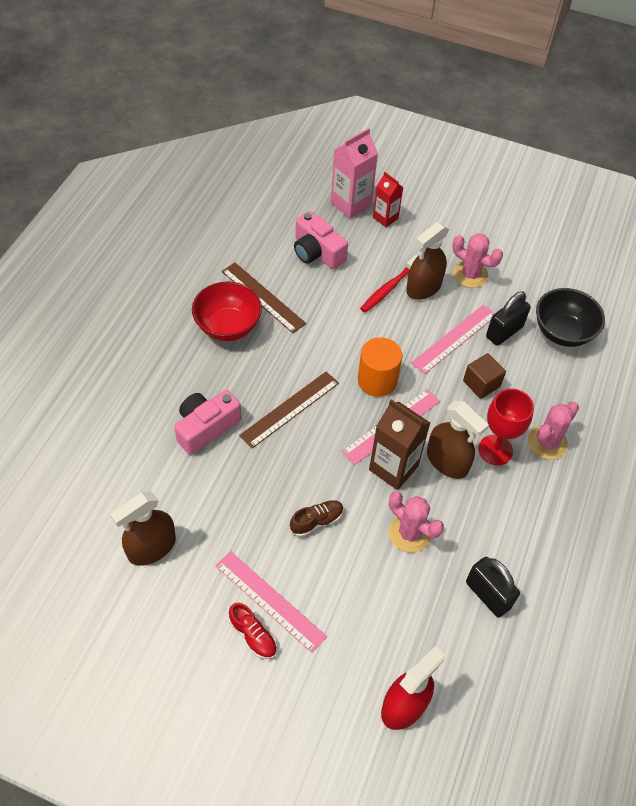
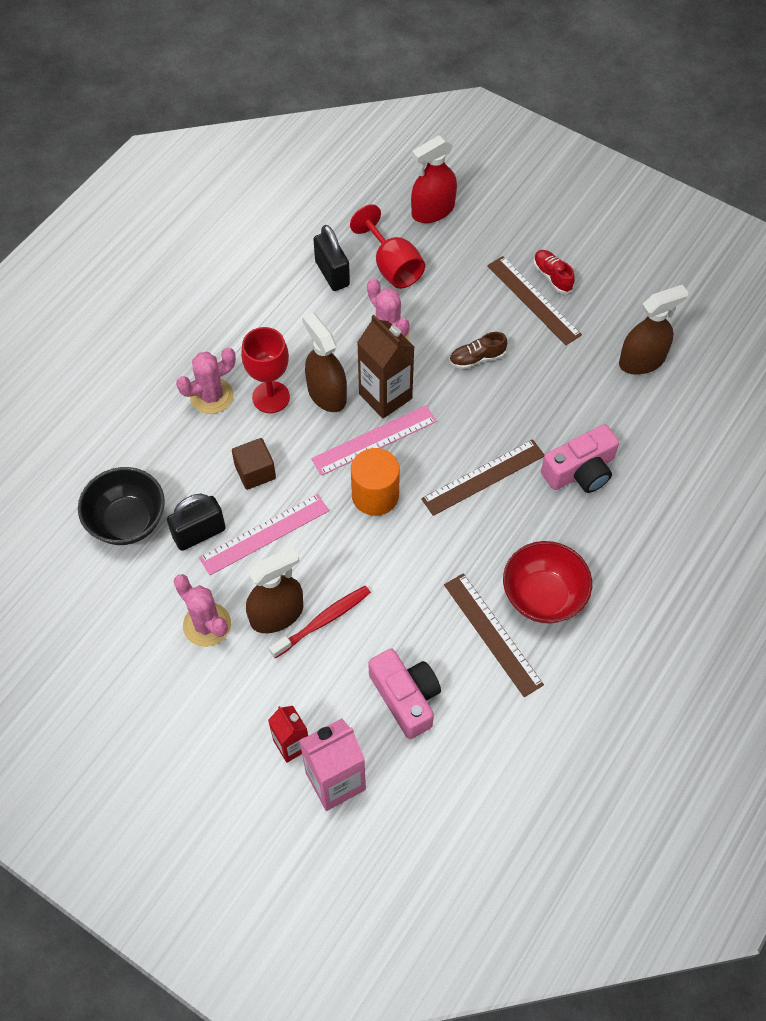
camera: 165 degrees left, 5 degrees up
pink ruler [215,551,327,653] -> brown ruler [487,256,582,345]
none -> red goblet [350,204,425,289]

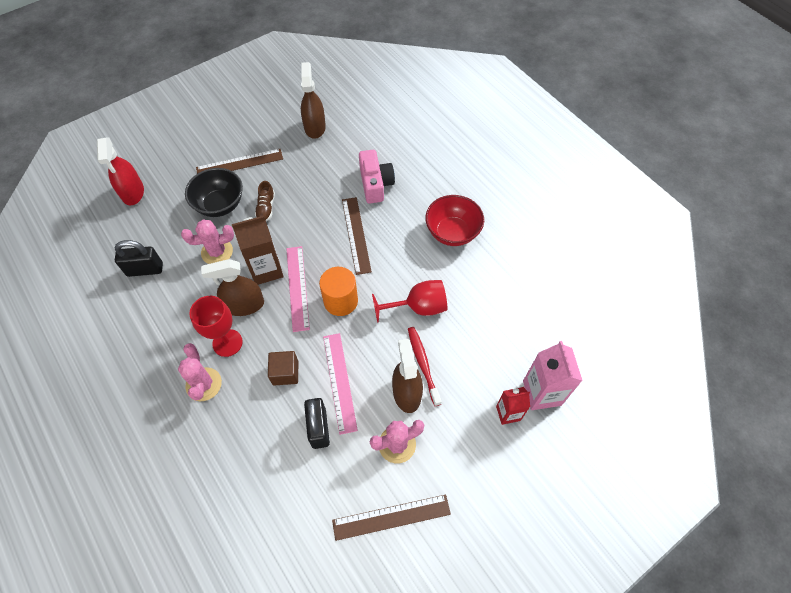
camera: 70 degrees left, 0 degrees up
black bowl [78,467,165,545] -> black bowl moved to [185,168,243,217]
red goblet [350,204,425,289] -> red goblet moved to [372,280,447,323]
pink camera [368,648,441,739] -> none
brown ruler [444,573,544,697] -> brown ruler moved to [332,494,451,541]
red shoe [533,250,575,294] -> none

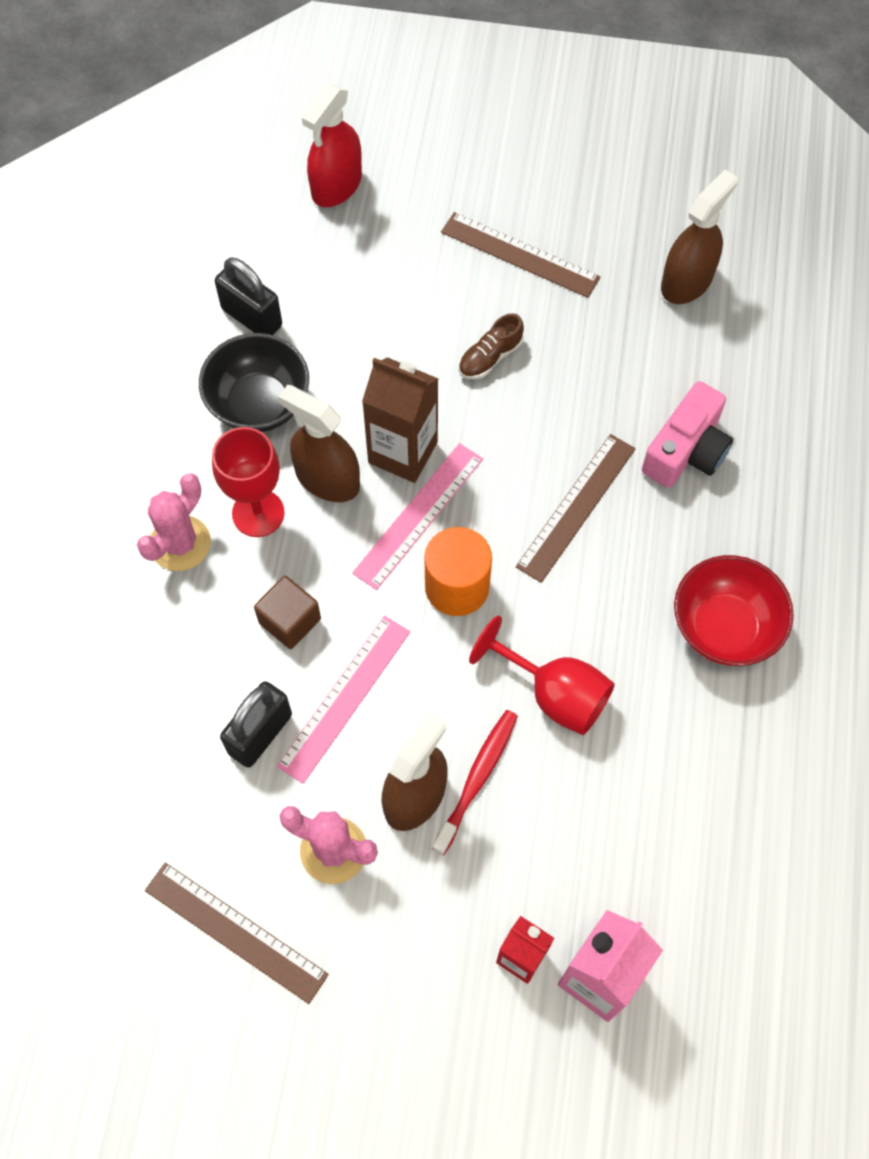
camera: 45 degrees right, 5 degrees up
pink cactus [181,220,234,264] -> none
black bowl [185,168,243,217] -> black bowl moved to [199,333,309,432]

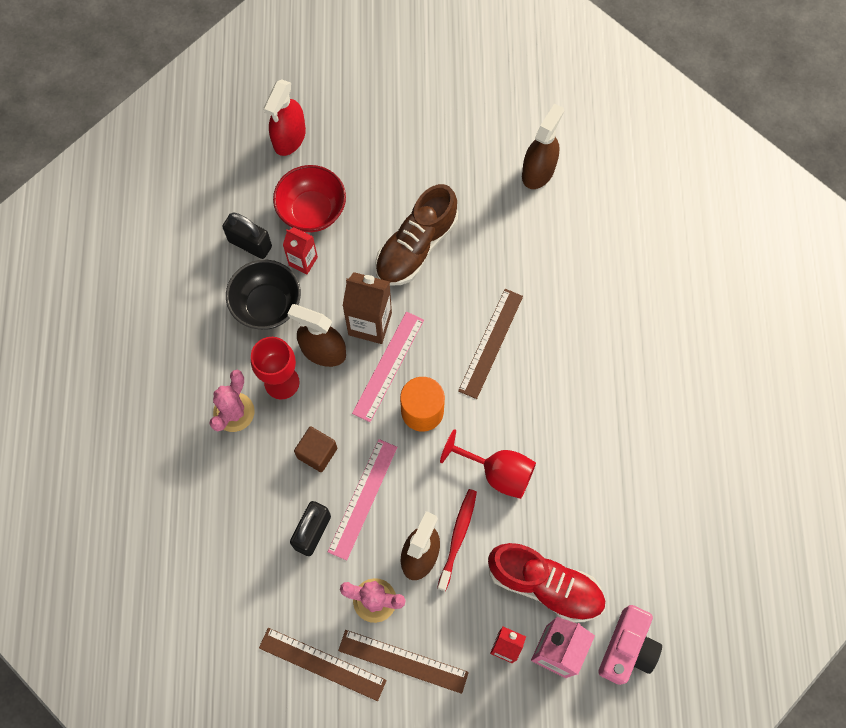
camera: 10 degrees left, 5 degrees up
brown ruler [441,212,600,298] -> brown ruler moved to [338,630,469,694]
brown shoe [459,313,524,379] -> brown shoe [375,184,458,286], size x2.06
pink camera [642,381,733,488] -> pink camera moved to [598,605,662,685]
red bowl [674,555,794,666] -> red bowl moved to [273,165,346,232]
none -> red carton [283,227,318,274]
none -> red shoe [488,543,605,622]

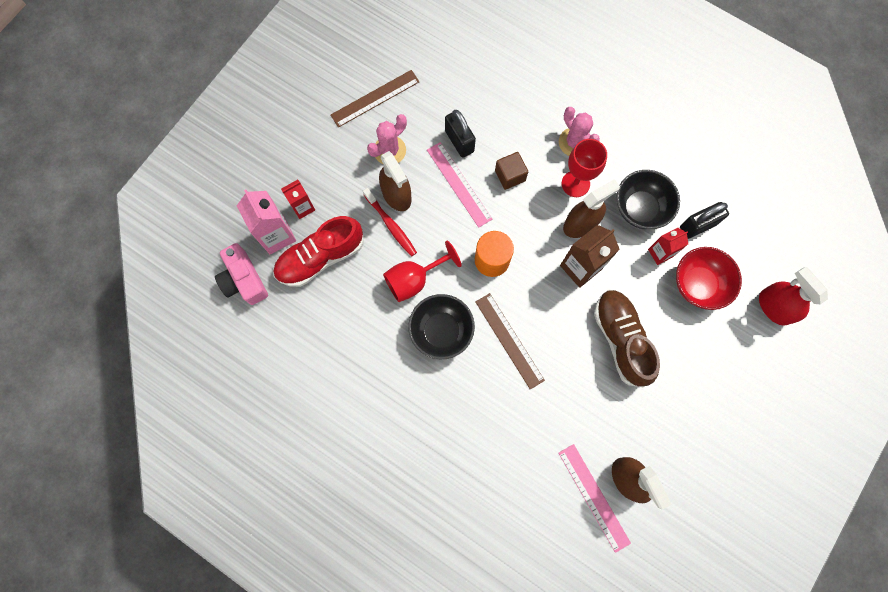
camera: 125 degrees right, 5 degrees up
brown ruler [338,630,469,694] -> none
pink ruler [352,312,424,422] -> pink ruler moved to [558,444,631,553]
none -> black bowl [408,294,475,359]

